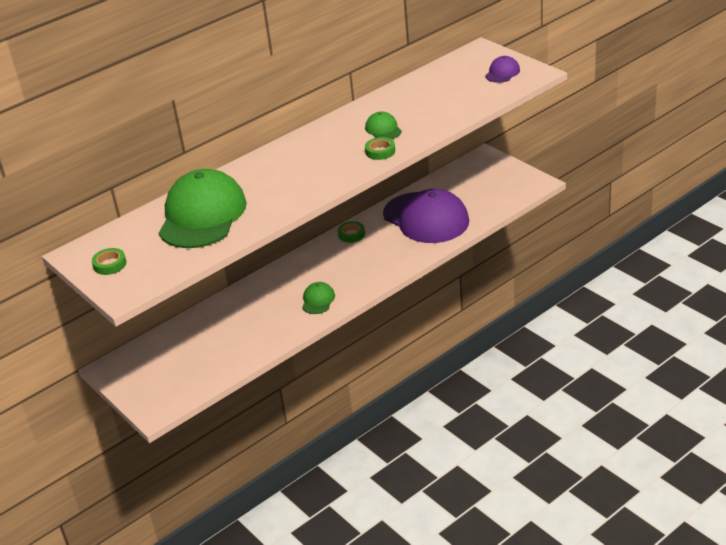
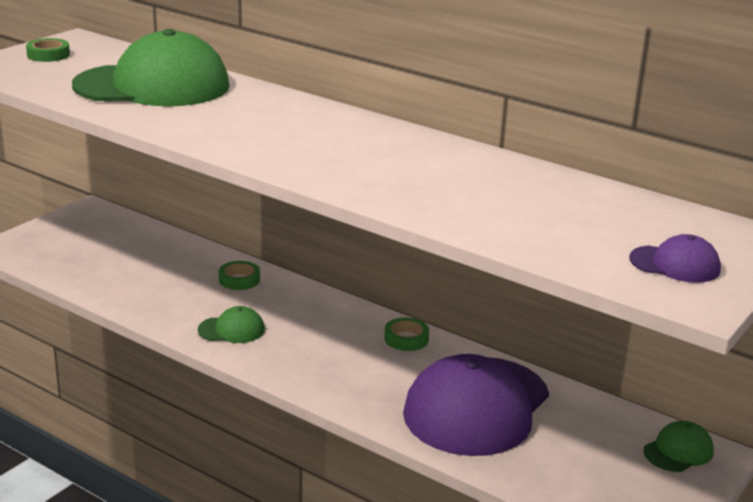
camera: 70 degrees right, 10 degrees down
green cap [365,112,402,139] -> green cap moved to [643,421,714,472]
green tape [365,137,395,160] -> green tape moved to [219,261,260,290]

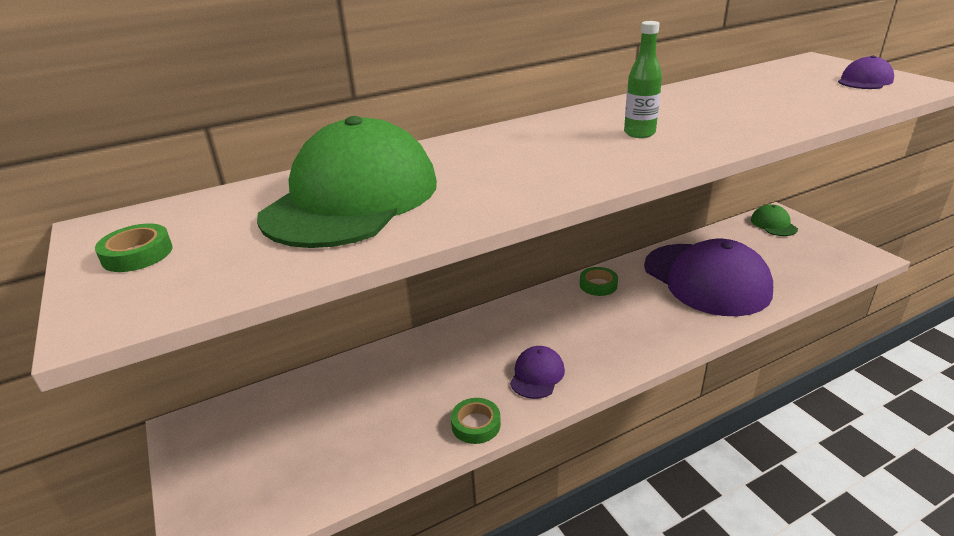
camera: 60 degrees left, 5 degrees up
green cap [198,306,265,343] -> purple cap [510,346,565,399]
green tape [219,261,260,290] -> green tape moved to [451,398,501,444]
none -> green bottle [624,21,662,138]

